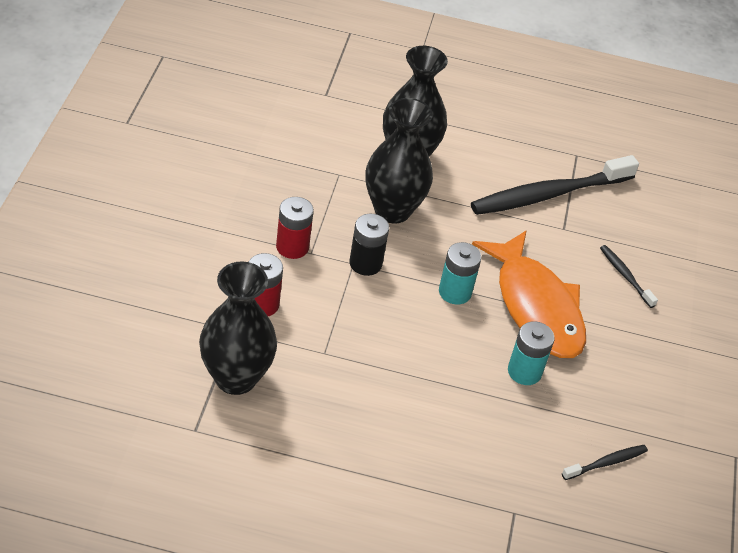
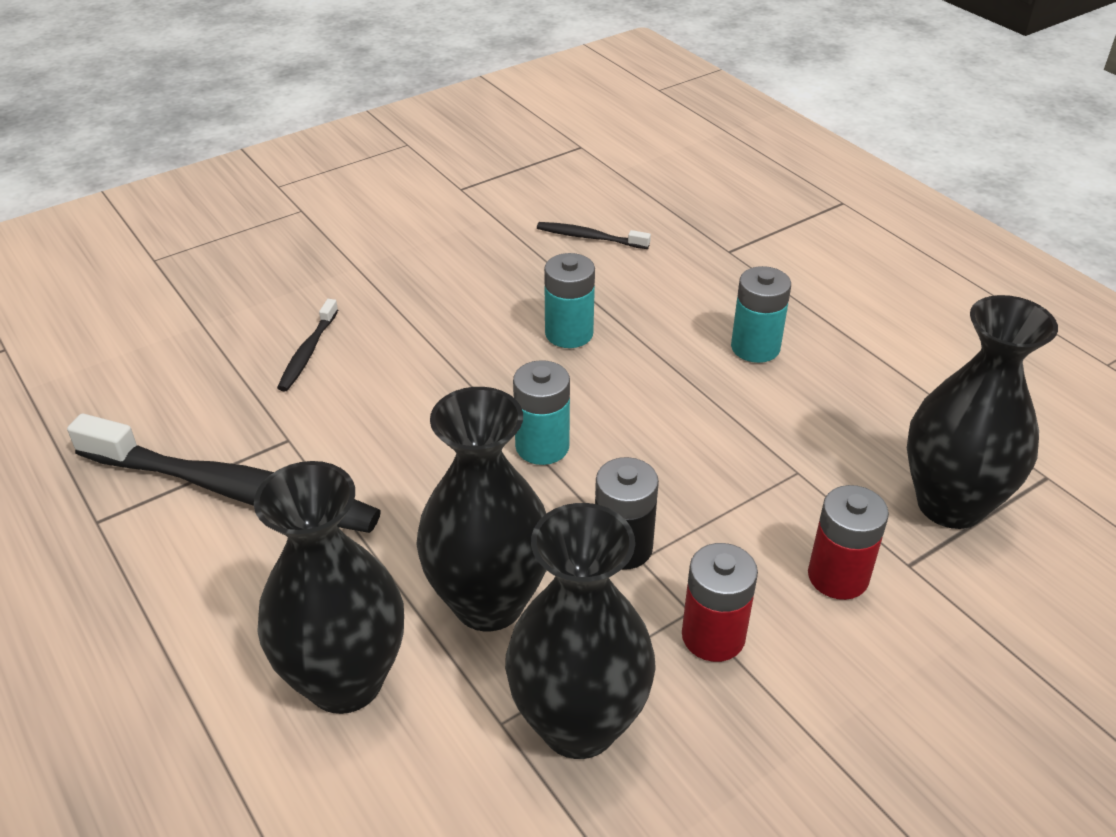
camera: 130 degrees left, 5 degrees down
orange fish [472,230,586,358] -> none
none -> black vase [505,503,656,759]
none -> turquoise battery [731,266,791,363]

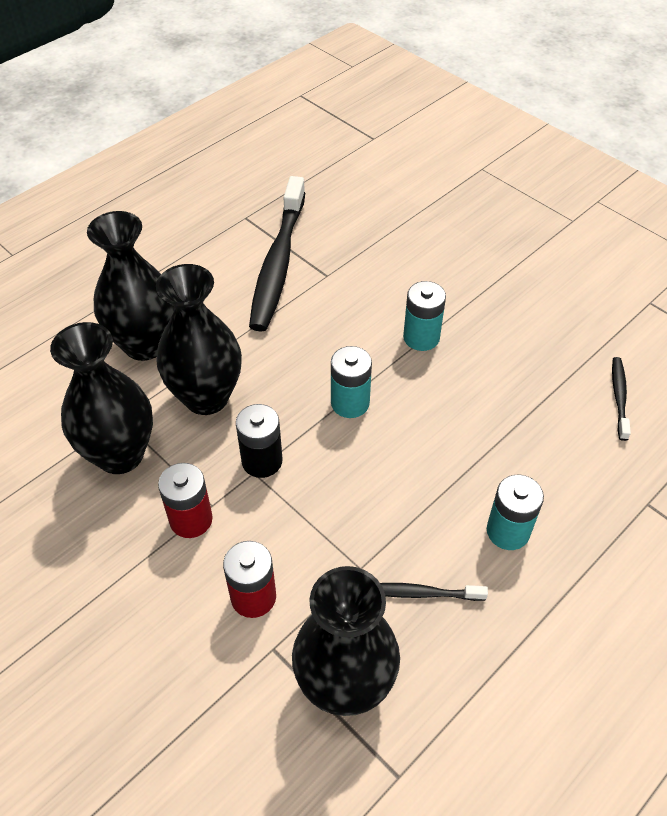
camera: 80 degrees right, 10 degrees up
black toothbrush [277,299,338,391] -> black toothbrush moved to [380,583,488,601]
turquoise battery [544,253,595,348] -> turquoise battery moved to [403,281,446,351]

